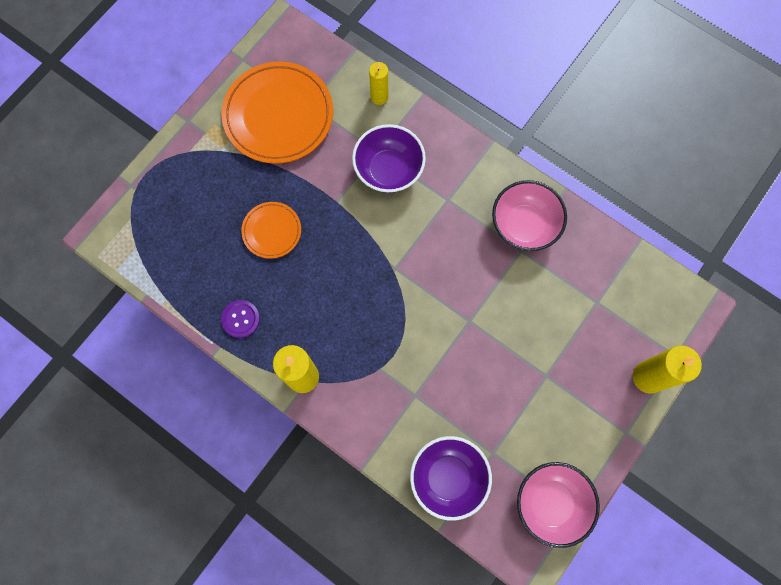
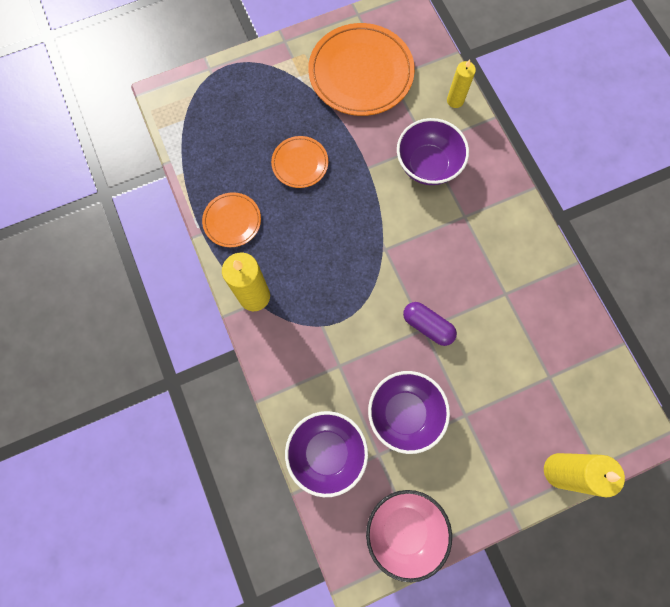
camera: 30 degrees right, 0 degrees up
purple button [221,300,260,338] -> orange plate [202,192,261,247]
pink bowl [492,180,567,251] -> none
none -> purple bowl [368,371,450,454]
none -> purple capsule [403,302,457,346]

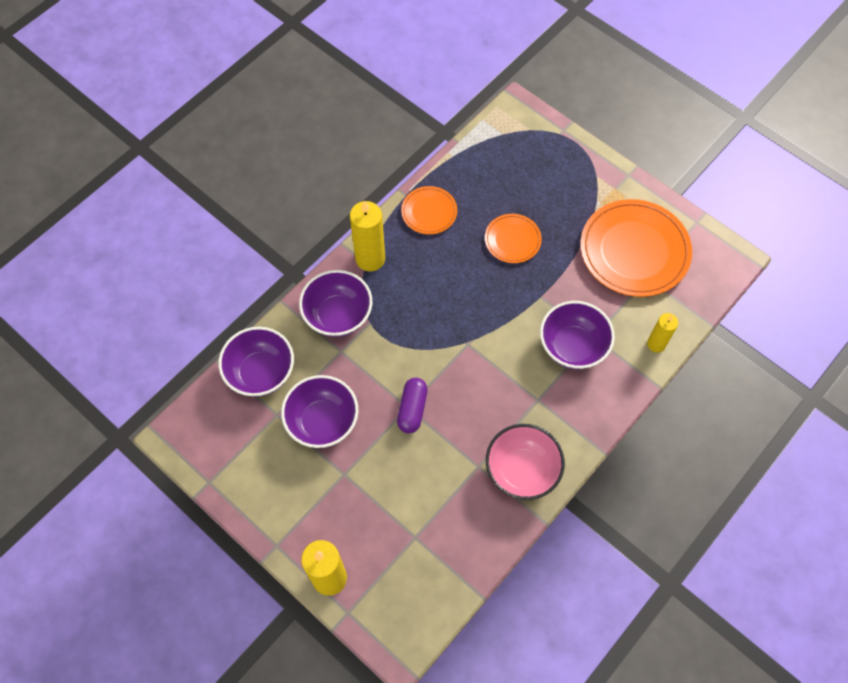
camera: 65 degrees right, 10 degrees down
pink bowl [366,490,452,582] -> pink bowl moved to [486,424,565,500]
none -> purple bowl [299,270,373,337]

